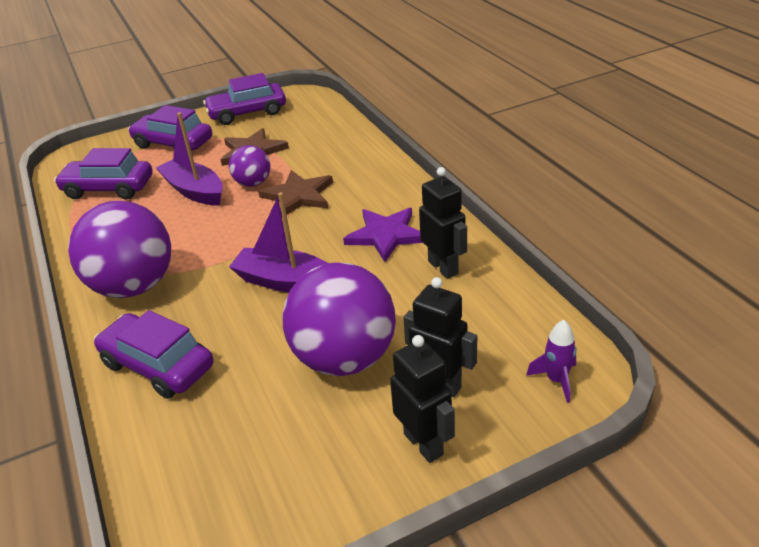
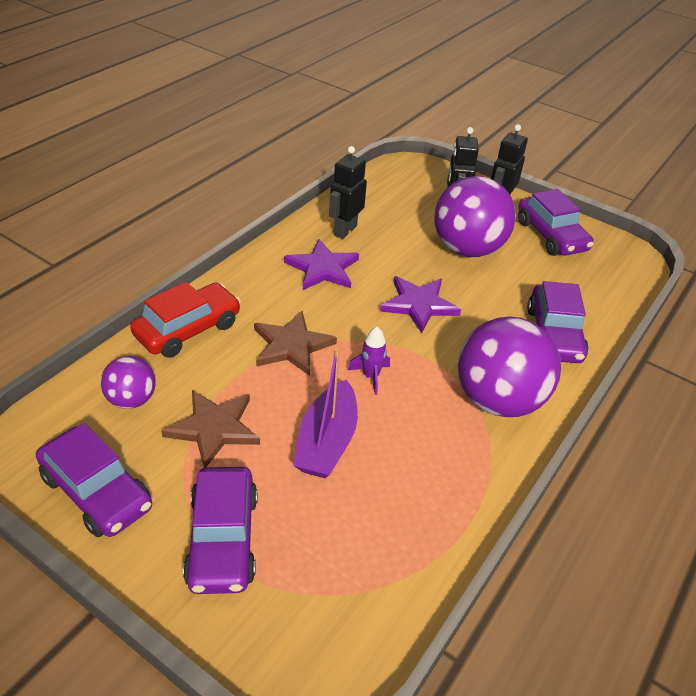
camera: 125 degrees left, 5 degrees up
purple car [54,148,153,200] -> purple car moved to [518,189,594,256]
purple ball [229,145,270,187] -> purple ball moved to [101,356,156,409]
purple boat [229,192,328,292] -> purple star [380,276,461,333]
purple rocket [526,320,576,403] -> purple rocket moved to [348,327,390,395]
none -> red car [130,282,241,358]

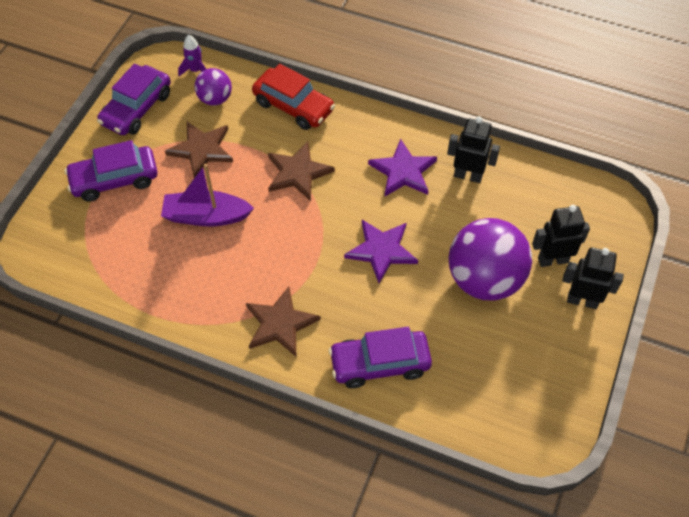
camera: 80 degrees right, 15 degrees up
purple rocket [348,327,390,395] -> purple rocket moved to [178,35,206,76]
purple ball [458,316,561,417] -> brown star [246,286,321,357]
purple car [518,189,594,256] -> none

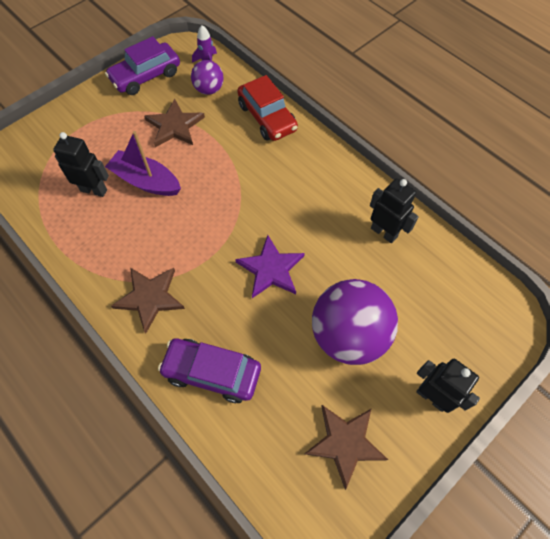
camera: 25 degrees right, 5 degrees up
purple car [65,140,158,202] -> none
brown star [268,142,335,201] -> brown star moved to [305,405,388,490]
purple star [368,139,437,196] -> none
black robot [532,205,590,267] -> black robot moved to [53,132,109,197]

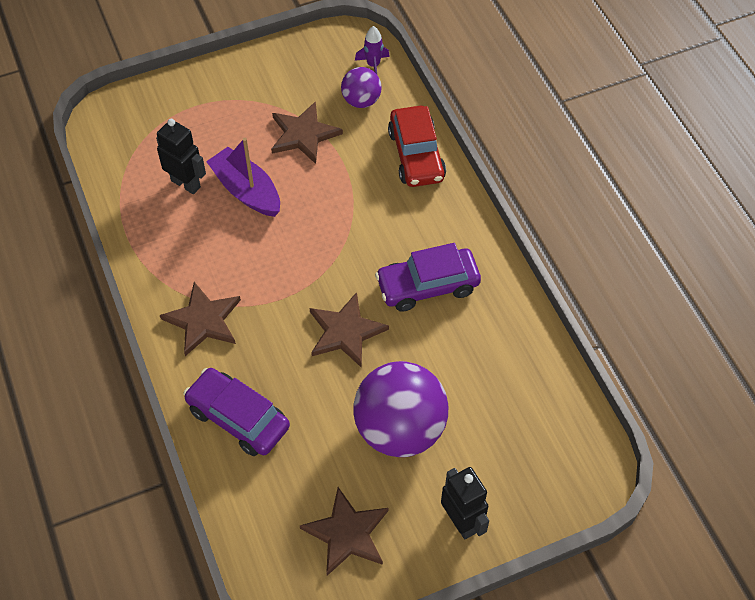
camera: 20 degrees right, 5 degrees down
purple car [105,36,180,95] -> purple car moved to [375,243,481,312]
purple star [235,235,305,298] -> brown star [310,292,389,368]
black robot [370,178,419,244] -> none

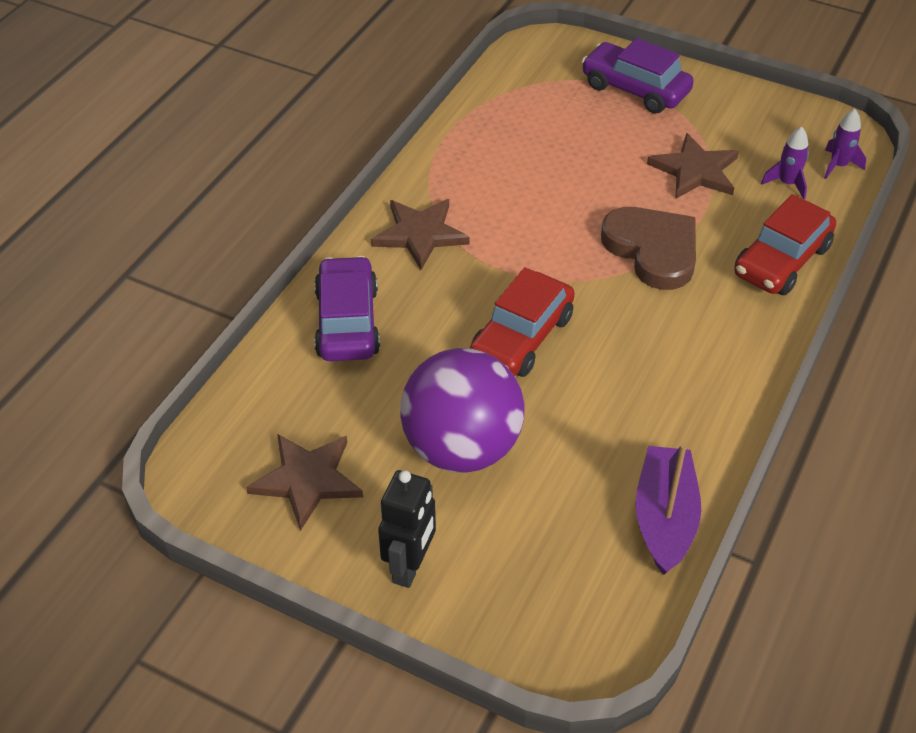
camera: 50 degrees right, 10 degrees down
black robot [156,119,206,194] -> none
purple boat [206,138,280,217] -> purple boat moved to [635,443,701,575]
brown star [310,292,389,368] -> red car [470,267,575,377]
purple ball [341,67,382,108] -> purple rocket [761,127,809,199]
purple car [375,243,481,312] -> purple car moved to [581,38,694,114]
none -> brown heart [601,207,696,290]

